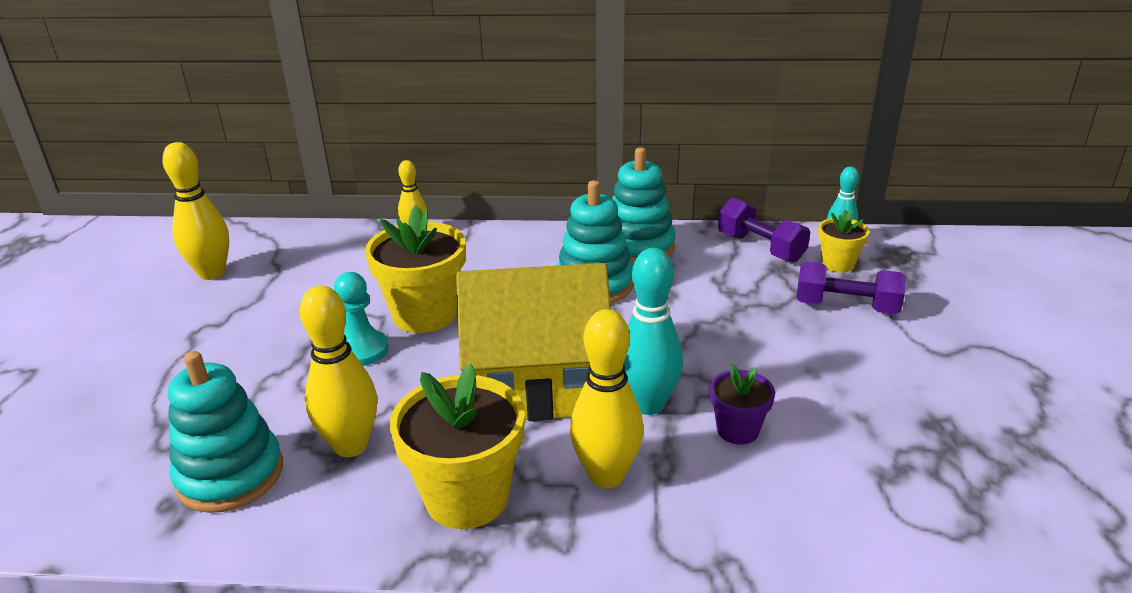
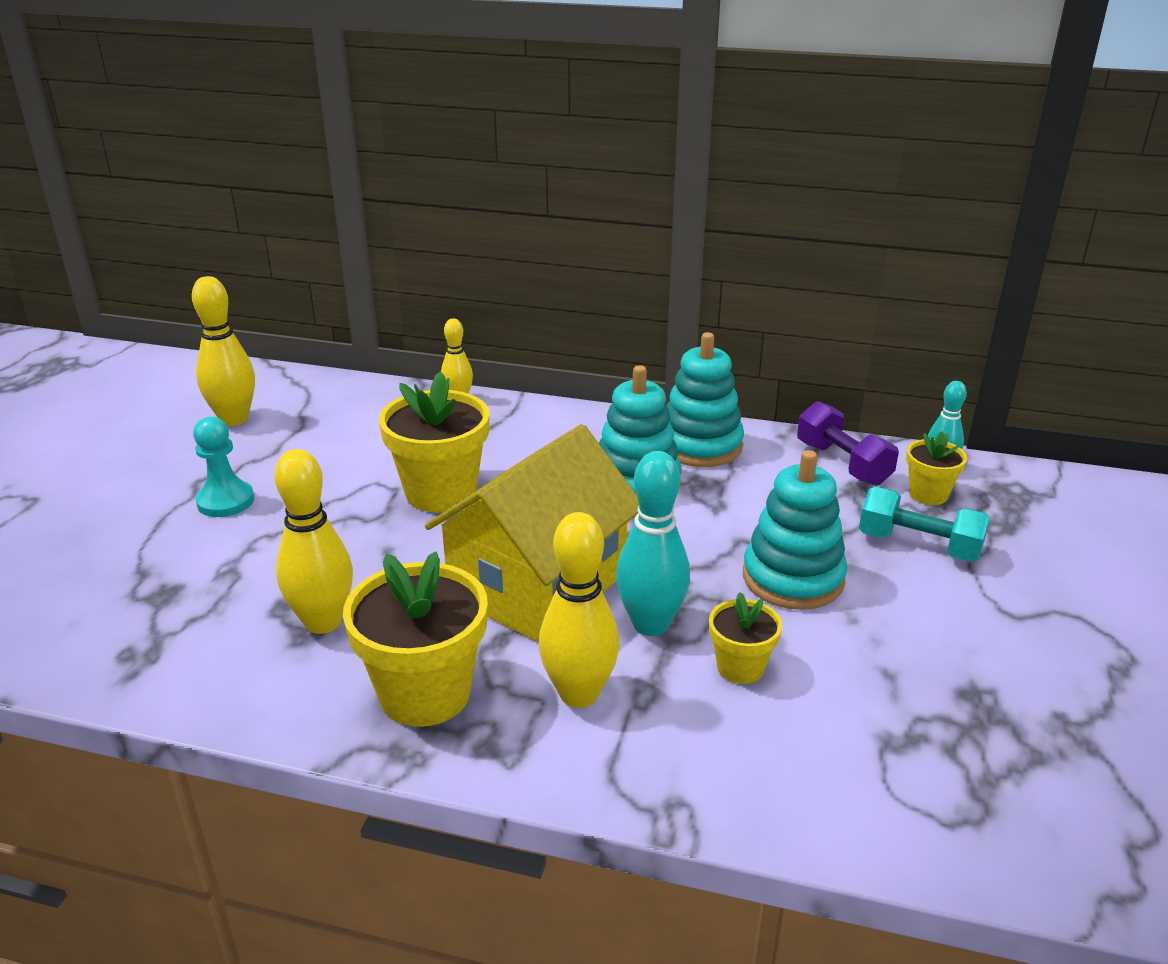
camera: 10 degrees right, 0 degrees up
turquoise stacking toy [168,351,283,513] -> turquoise stacking toy moved to [743,450,847,610]
turquoise pawn [334,272,388,366] -> turquoise pawn moved to [193,417,254,517]
yellow house [456,263,611,421] -> yellow house turned 60 degrees counterclockwise [425,424,639,643]
purple flower pot [710,364,775,445] -> yellow flower pot [709,592,782,684]
purple dumbbell [796,261,906,314] -> turquoise dumbbell [859,487,990,562]

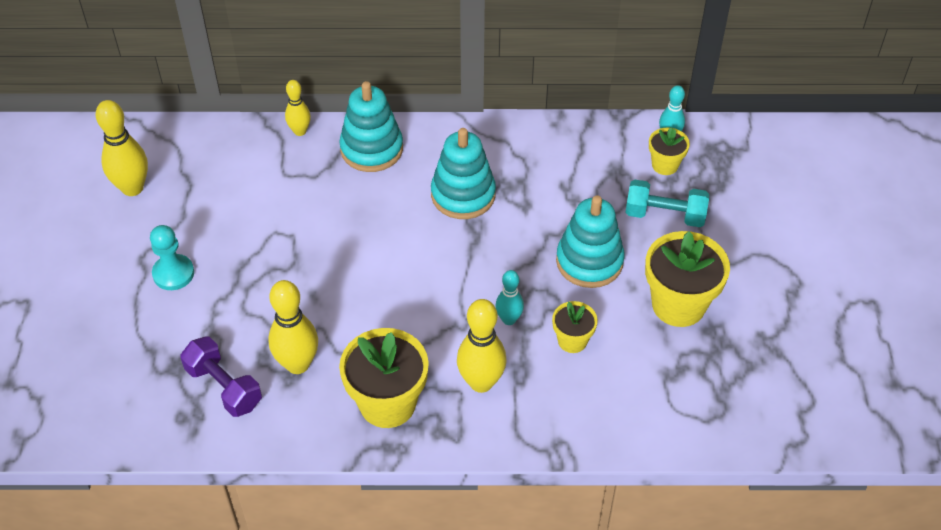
camera: 15 degrees left, 20 degrees up
yellow flower pot [379,372,490,513] -> yellow flower pot moved to [645,231,730,327]
yellow house [425,424,639,643] -> none
turquoise bowling pin [616,451,690,636] -> turquoise bowling pin [495,270,524,325], size x0.60
turquoise stacking toy [667,332,744,467] -> turquoise stacking toy moved to [339,81,403,172]
purple dumbbell [797,401,899,486] -> purple dumbbell moved to [180,337,262,417]

